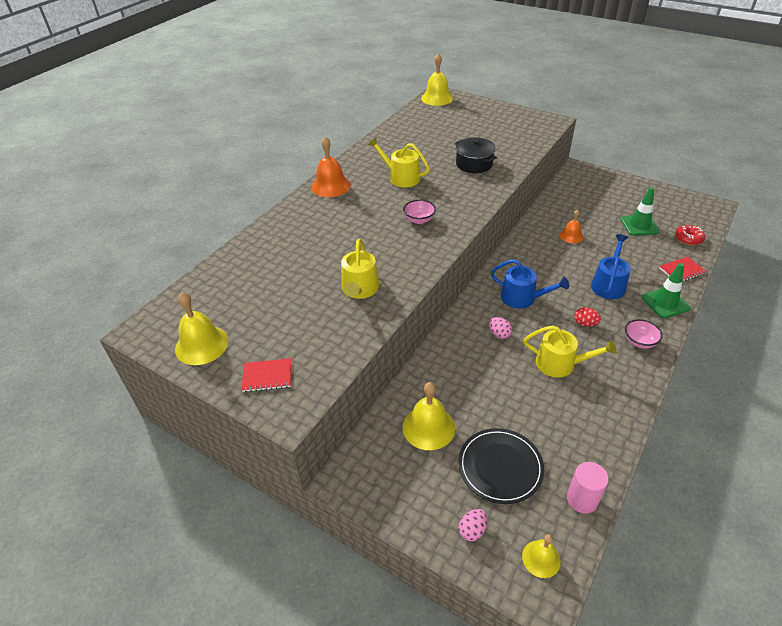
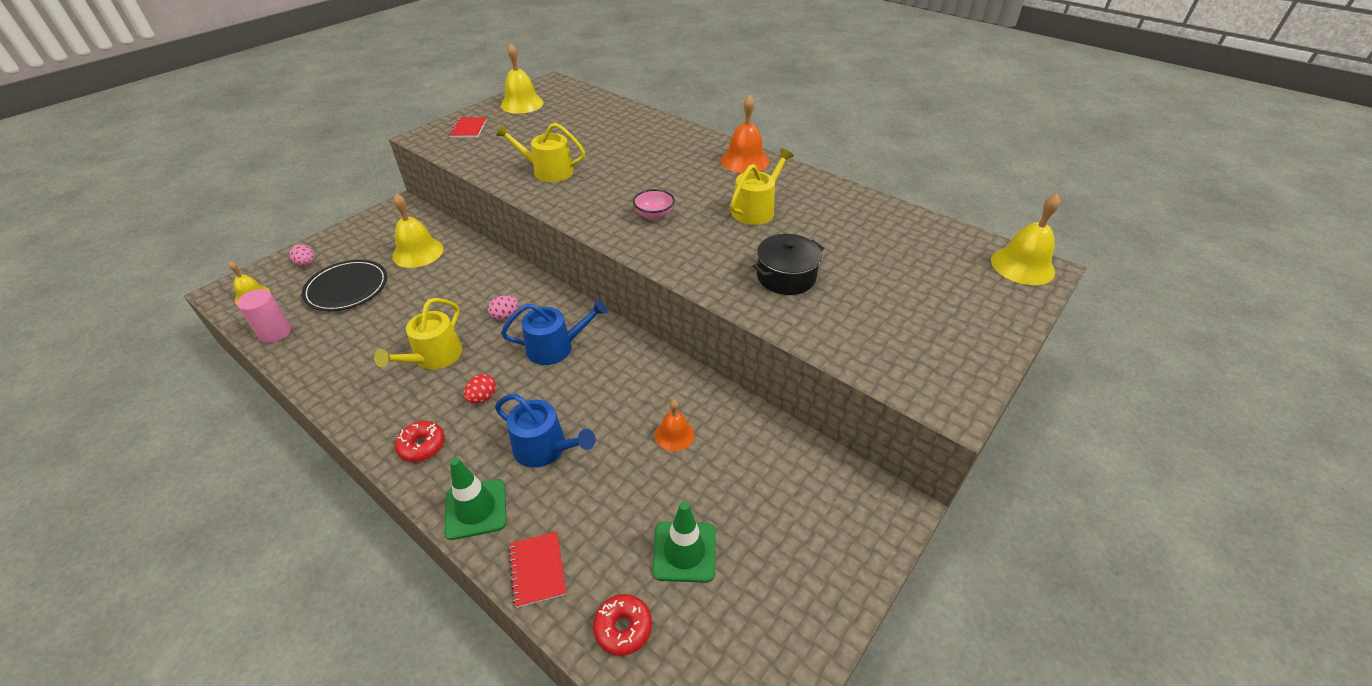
camera: 95 degrees right, 0 degrees up
blue watering can [491,259,569,309] -> blue watering can turned 135 degrees counterclockwise [501,300,607,365]
pink bowl [625,319,663,349] -> red donut [395,421,445,462]

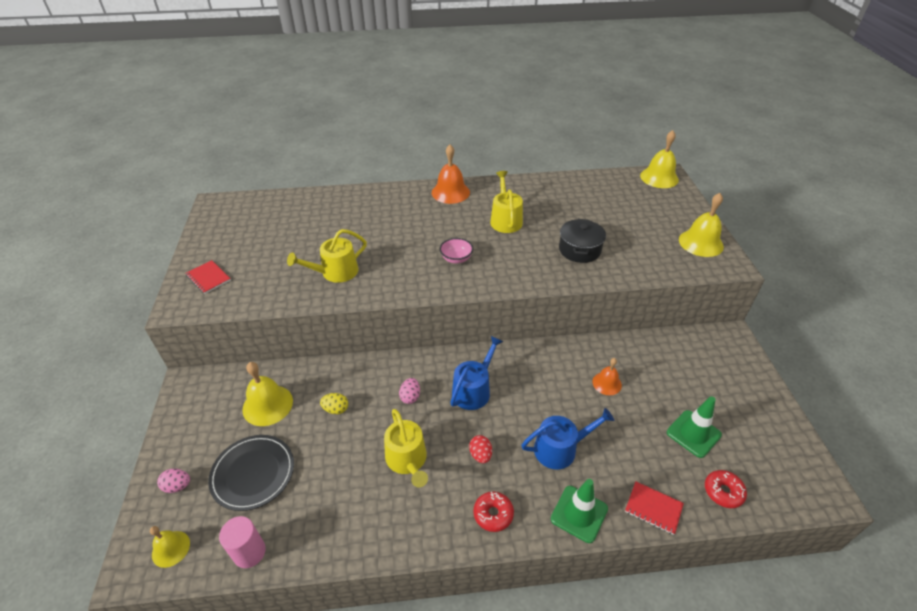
camera: 45 degrees left, 0 degrees up
yellow bell [501,44,544,114] -> yellow bell moved to [679,193,724,257]
none -> yellow egg [320,393,348,414]

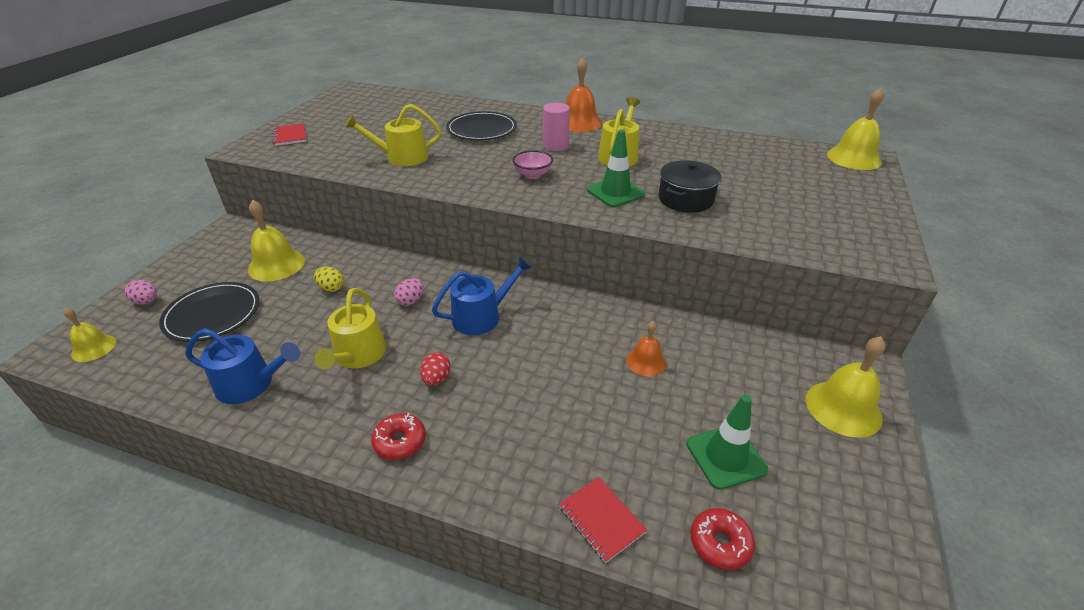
camera: 25 degrees right, 5 degrees down
pink cylinder [219,516,266,568] -> pink cylinder moved to [543,103,570,151]
blue watering can [521,408,614,469] -> blue watering can moved to [185,328,300,404]
green traffic cone [551,479,608,543] -> green traffic cone moved to [587,130,645,207]
yellow bell [679,193,724,257] -> yellow bell moved to [806,336,886,438]
none -> black plate [446,111,517,140]

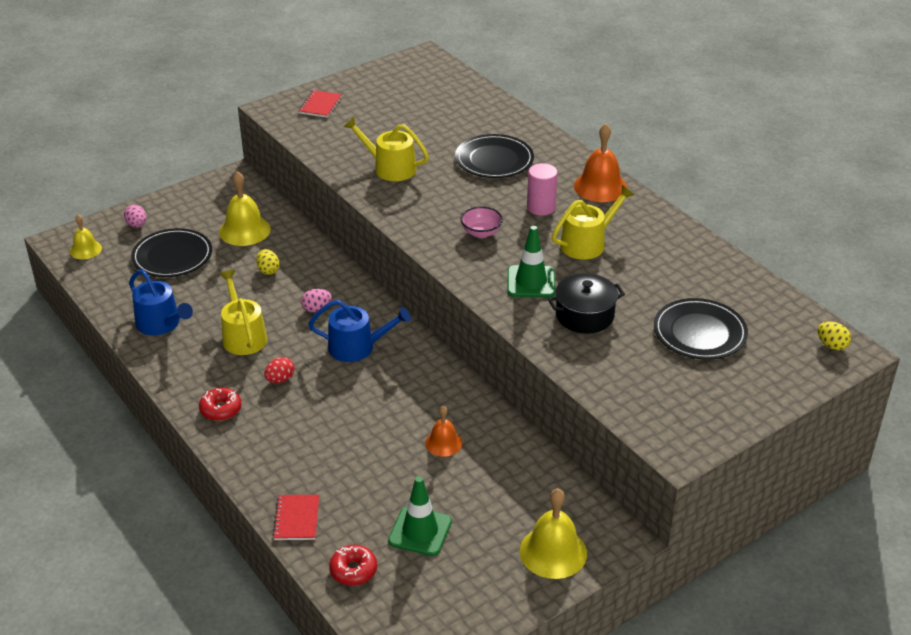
camera: 35 degrees right, 0 degrees up
yellow watering can [314,288,386,369] -> yellow watering can turned 120 degrees clockwise [220,270,267,355]
yellow bell [827,88,884,170] -> yellow egg [818,322,851,350]
none -> black plate [654,298,748,360]

